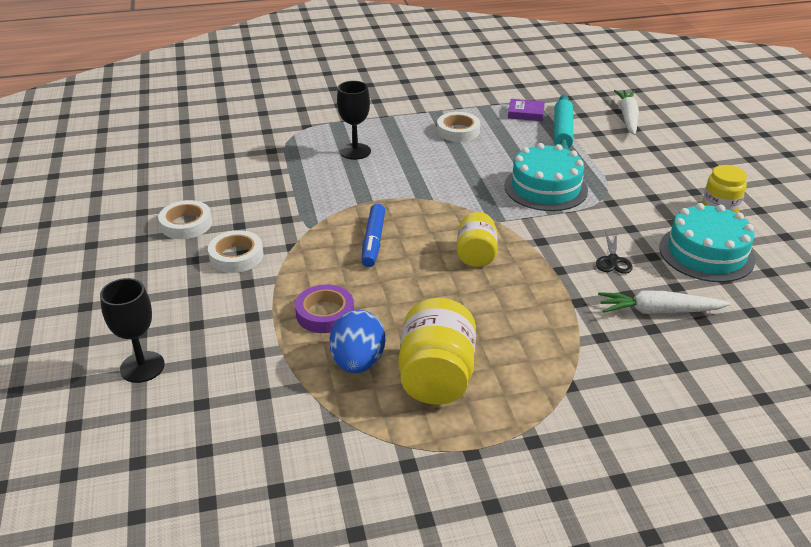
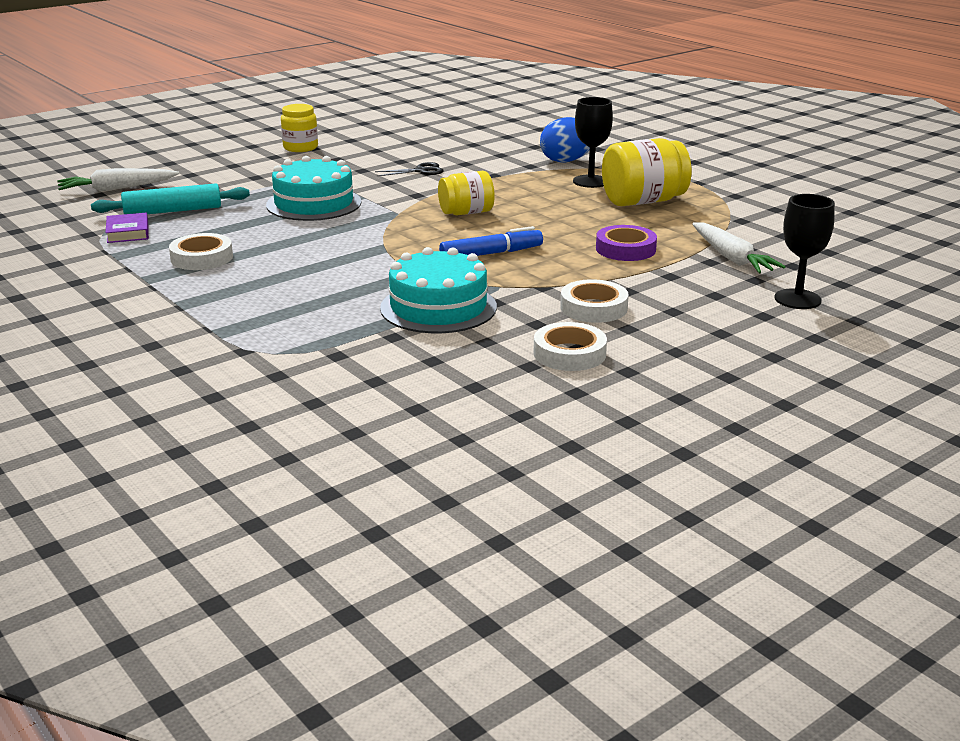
camera: 115 degrees left, 10 degrees down
blue egg [330,310,385,373] -> blue egg moved to [540,117,590,162]
black goblet [337,81,371,160] -> black goblet moved to [573,97,613,188]
white carrot [598,291,731,314] -> white carrot moved to [692,222,786,273]
turquoise cake [659,203,756,282] -> turquoise cake moved to [380,247,497,333]

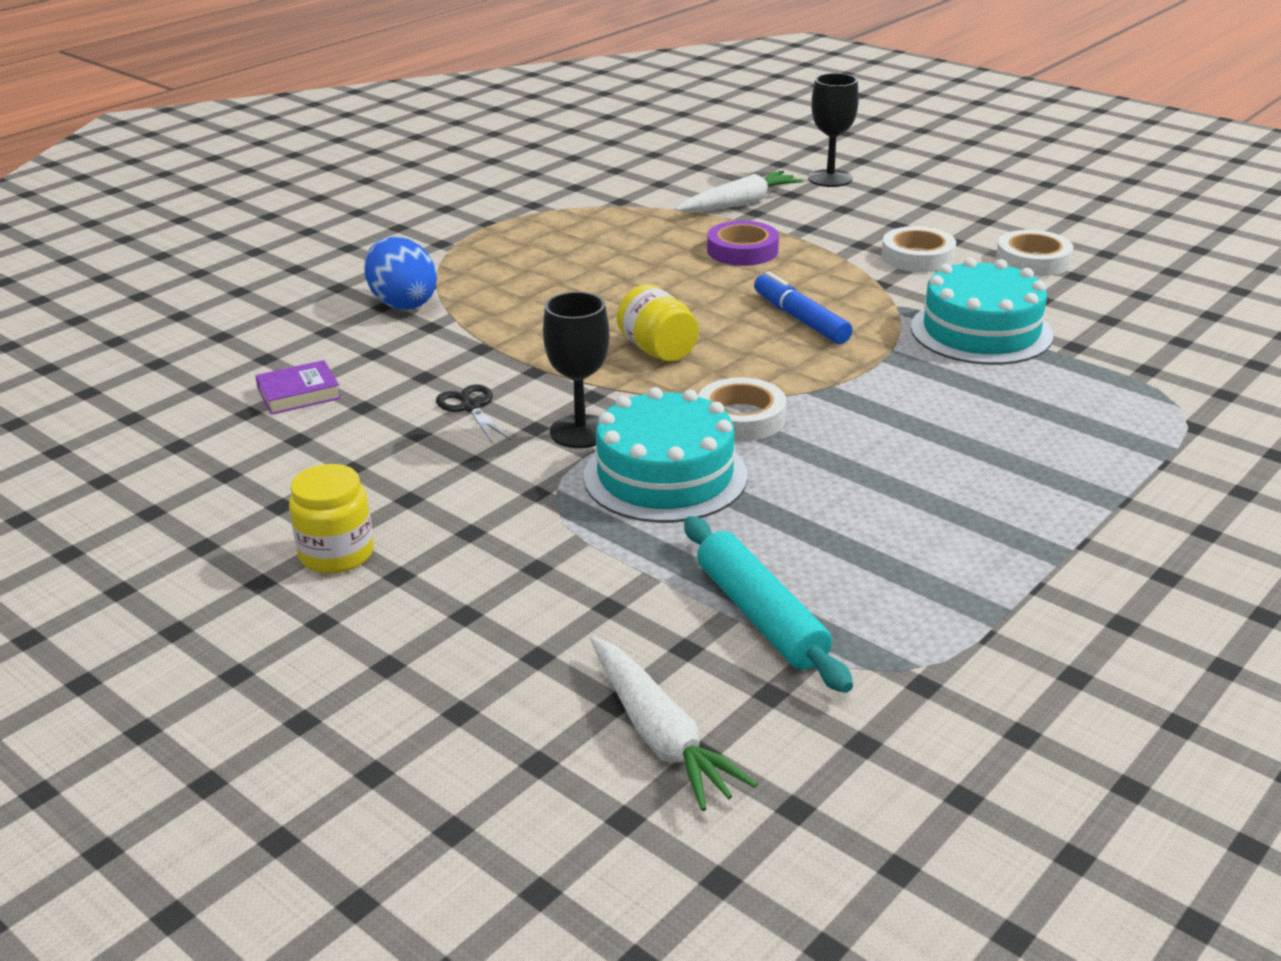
camera: 100 degrees left, 5 degrees up
purple book [105,213,149,243] -> purple book moved to [255,360,341,415]
white tape [169,233,233,270] -> white tape moved to [698,378,786,441]
black goblet [573,97,613,188] -> black goblet moved to [543,292,609,448]
yellow jar [602,138,692,206] -> none

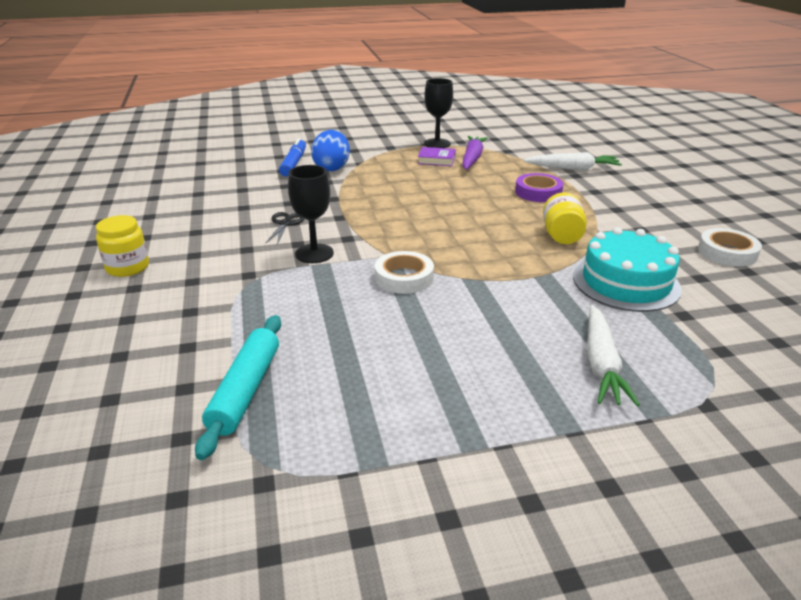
camera: 35 degrees right, 0 degrees up
purple book [255,360,341,415] -> purple book moved to [418,147,456,166]
turquoise cake [583,387,748,523] -> none
white carrot [590,637,757,811] -> white carrot moved to [587,305,640,406]
yellow jar [617,284,699,361] -> yellow jar moved to [543,192,587,244]
blue marker [754,271,853,344] -> blue marker moved to [279,138,306,176]
black goblet [808,73,859,187] -> black goblet moved to [424,78,453,148]
white tape [881,226,956,272] -> none
none -> purple carrot [462,136,488,170]

